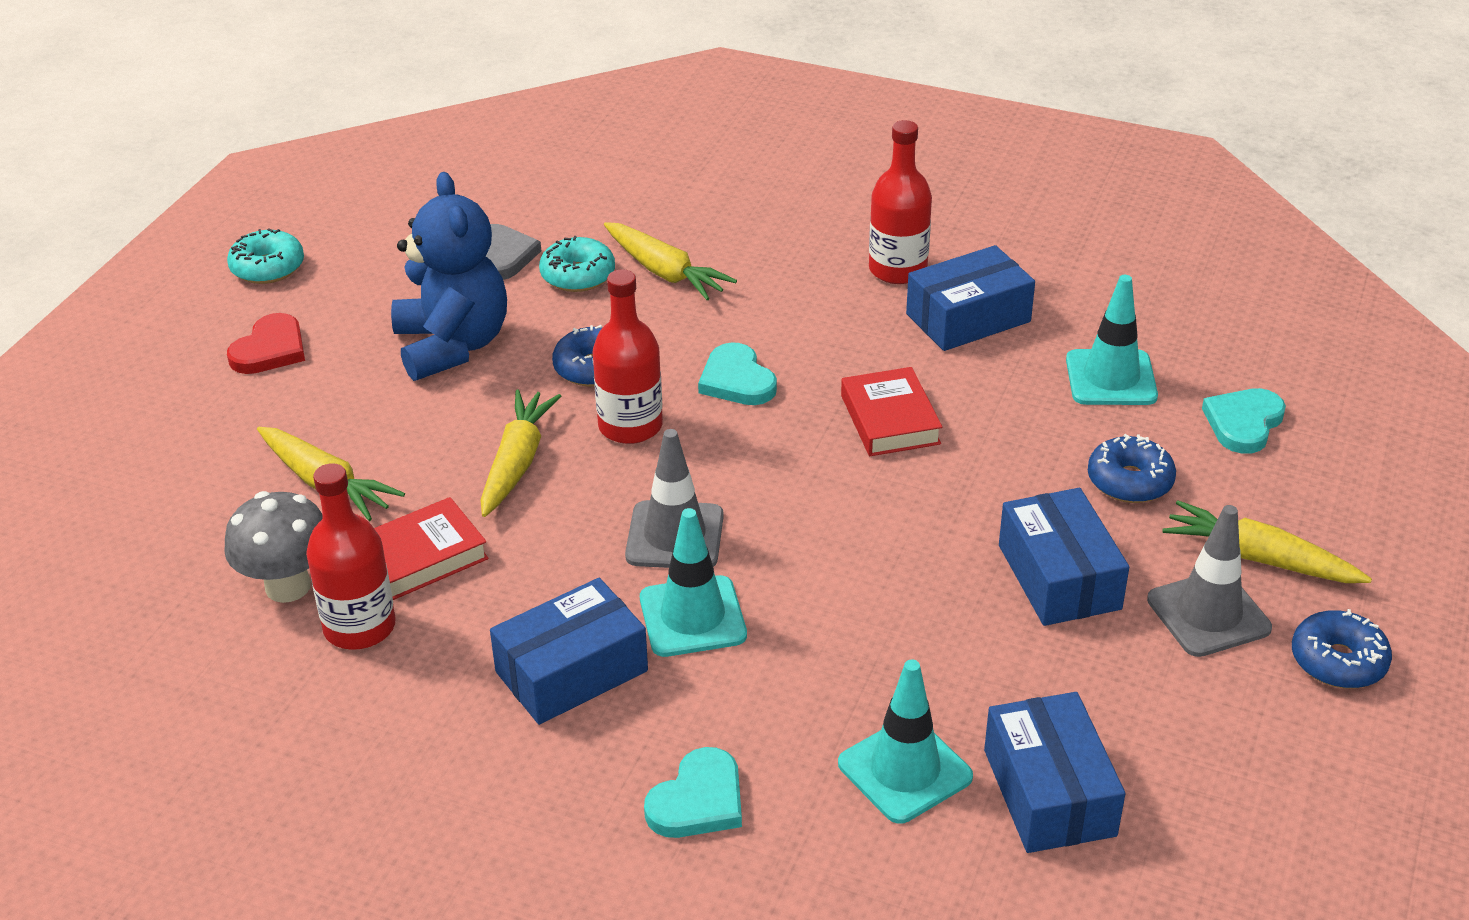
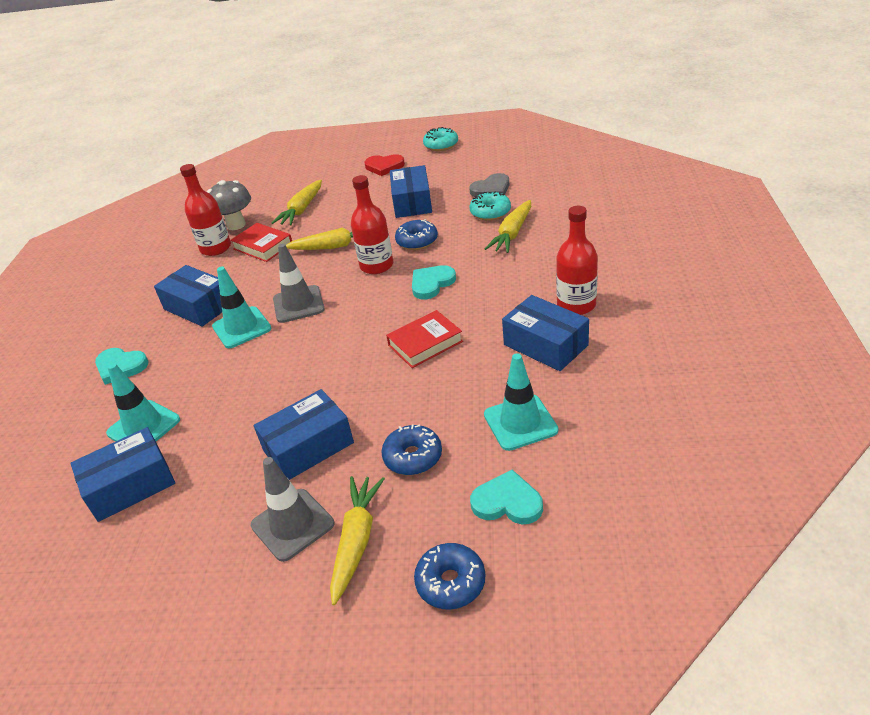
camera: 75 degrees right, 0 degrees up
blue teddy bear [391,172,507,381] -> blue box [390,165,432,218]
blue donut [1292,609,1392,689] -> blue donut moved to [414,543,485,610]

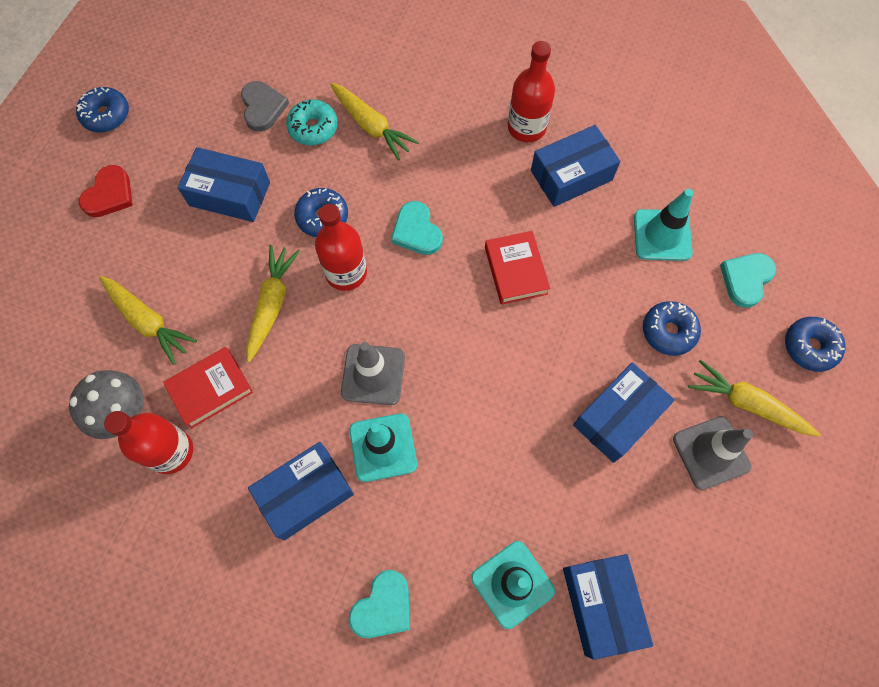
camera: 75 degrees left, 30 degrees up
blue box [254,389,354,480] -> blue box turned 60 degrees clockwise [573,362,675,463]
turquoise donut [423,127,458,151] -> blue donut [76,87,129,132]

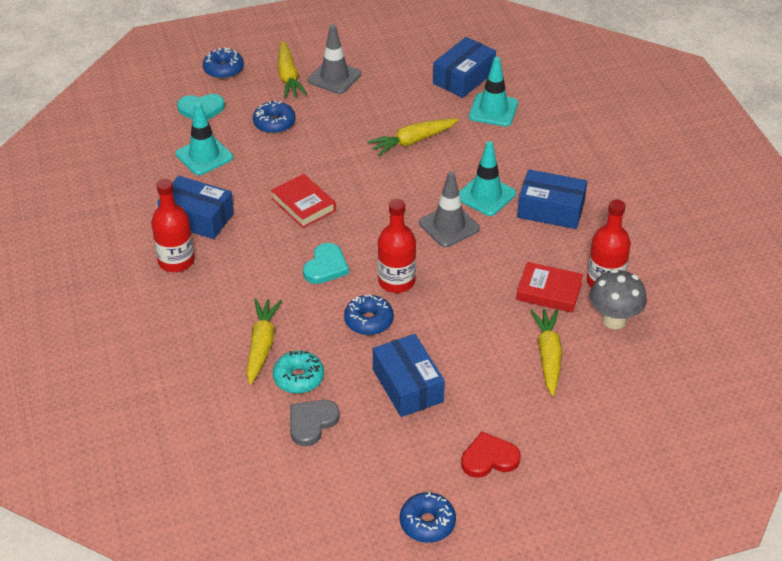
camera: 130 degrees left, 25 degrees down
yellow carrot [246,245,300,362] -> yellow carrot moved to [367,119,459,156]
turquoise heart [349,570,410,638] -> none
red book [485,231,550,305] -> red book turned 75 degrees counterclockwise [271,174,336,228]
blue box [573,362,675,463] -> none

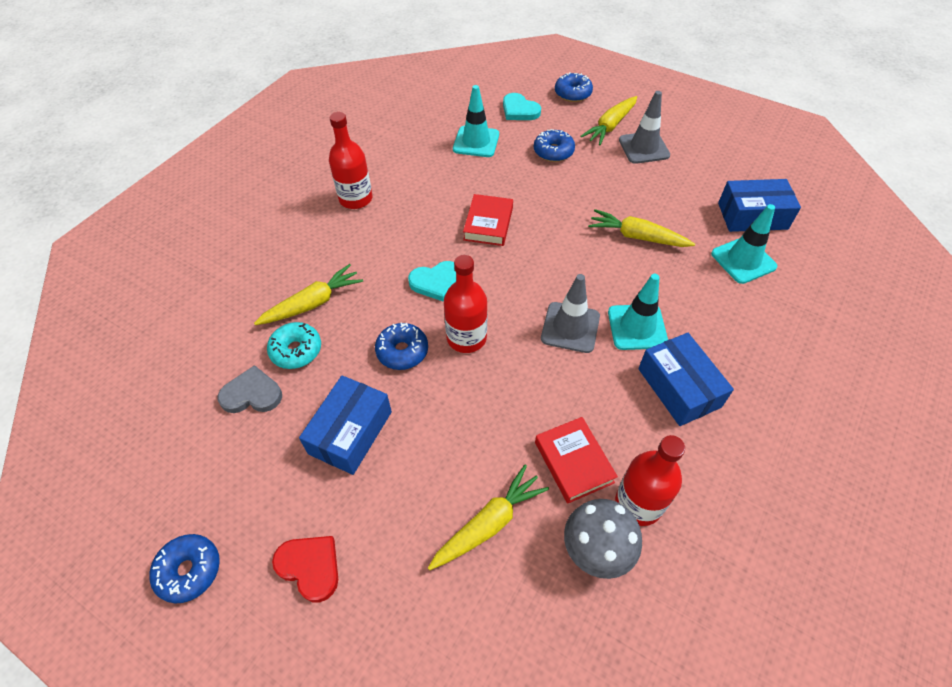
camera: 50 degrees right, 10 degrees up
blue box [157,176,234,239] -> none

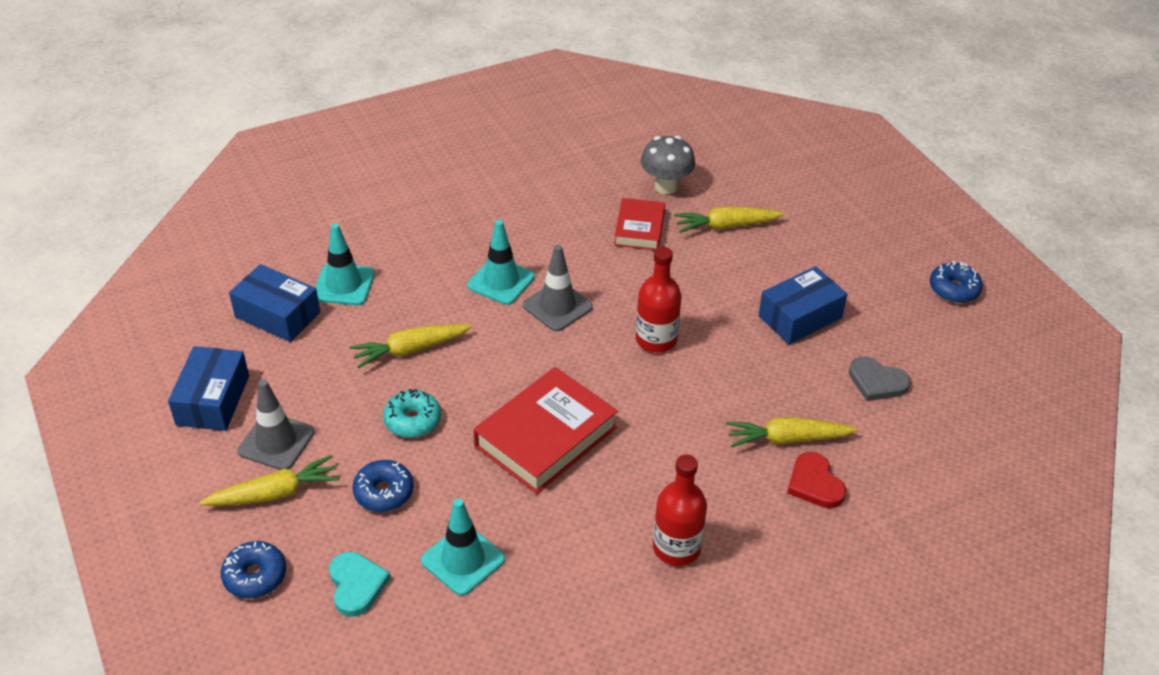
camera: 150 degrees left, 10 degrees down
turquoise donut [267,322,321,369] -> turquoise donut moved to [383,389,441,438]
red heart [272,536,338,602] -> red heart moved to [787,452,846,508]
blue donut [375,322,428,370] -> none
turquoise heart [408,261,456,302] -> none
red book [463,194,513,246] -> red book [473,367,618,494], size x1.69
yellow carrot [588,209,695,247] -> yellow carrot turned 105 degrees clockwise [349,324,472,369]
red bottle [615,435,685,526] -> none
blue box [638,333,734,426] -> blue box moved to [168,346,249,431]

